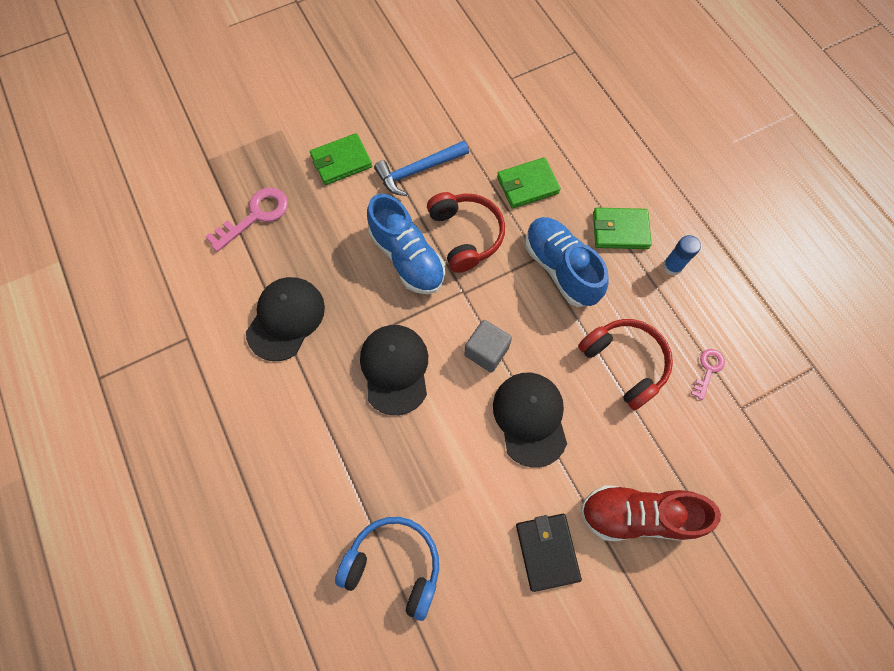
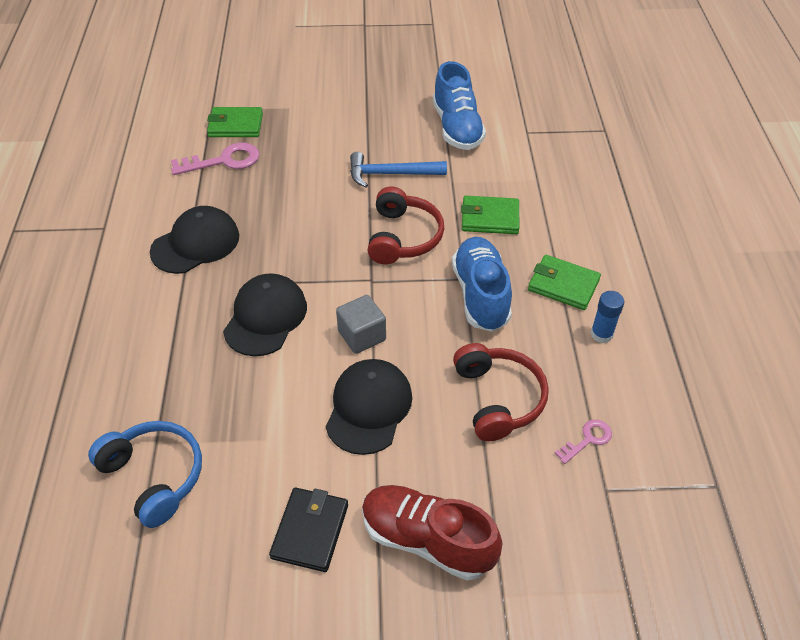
camera: 25 degrees right, 20 degrees down
green wallet [310,133,372,185] -> green wallet moved to [207,107,263,137]
blue shoe [367,194,445,294] -> blue shoe moved to [433,61,486,150]

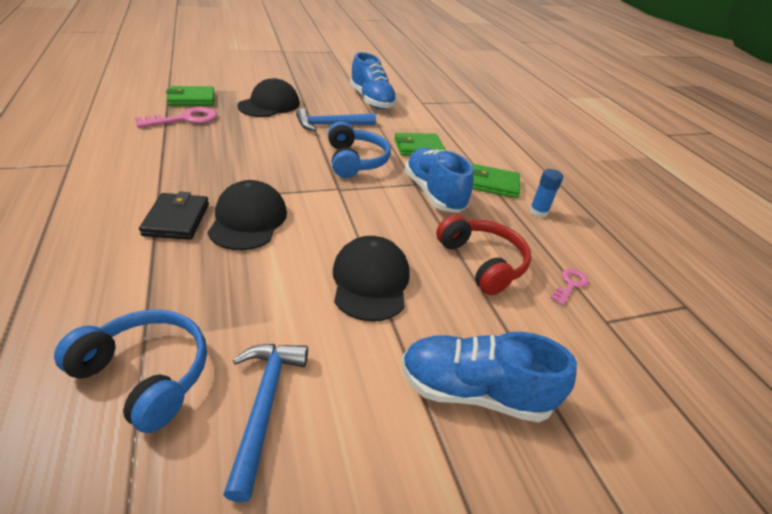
camera: 20 degrees left, 10 degrees down
black cap [150,206,239,274] -> black cap moved to [237,78,300,117]
black wallet [269,487,348,572] -> black wallet moved to [139,191,209,240]
grey cube [336,295,386,354] -> none
red shoe [362,485,502,580] -> blue shoe [402,332,577,422]
red headphones [368,187,444,264] -> blue headphones [328,122,391,178]
none -> blue hammer [223,344,308,502]

